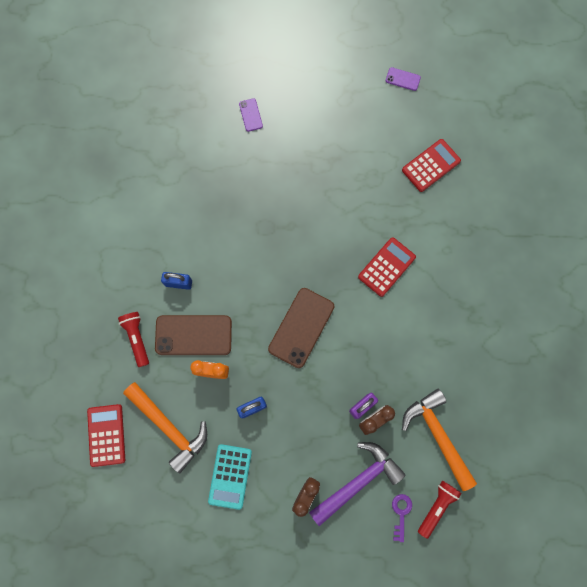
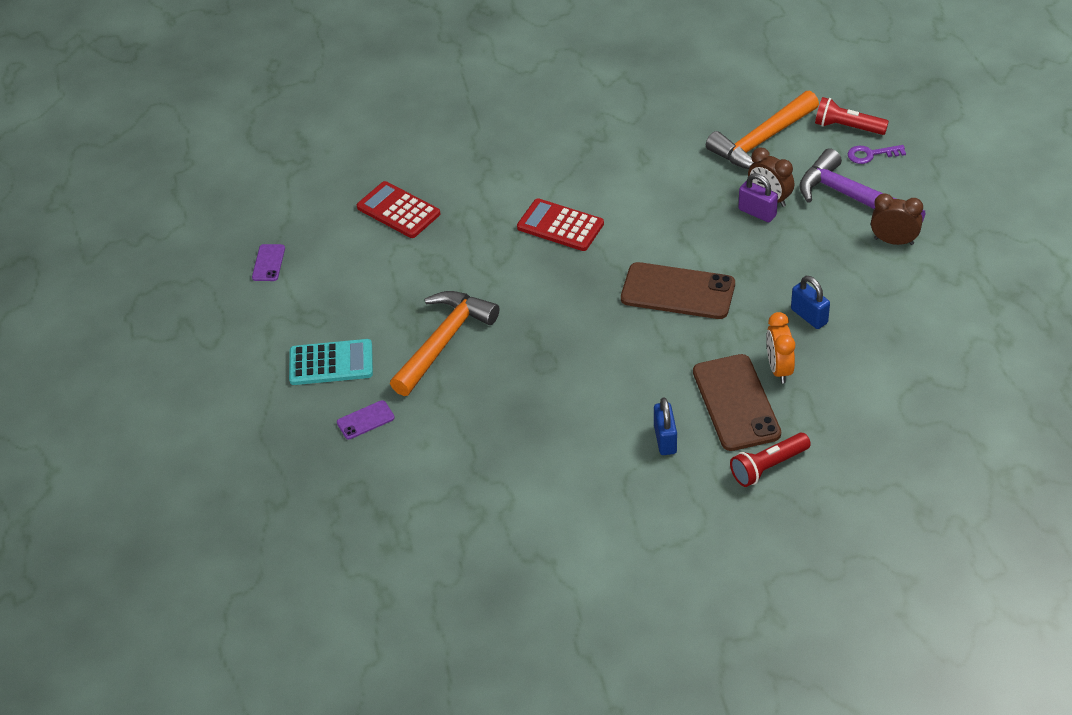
camera: 100 degrees left, 30 degrees down
red calculator [87,404,125,467] -> none
orange hammer [123,382,207,473] -> orange hammer moved to [390,291,500,396]
turquoise calculator [208,444,252,510] -> turquoise calculator moved to [289,339,373,385]

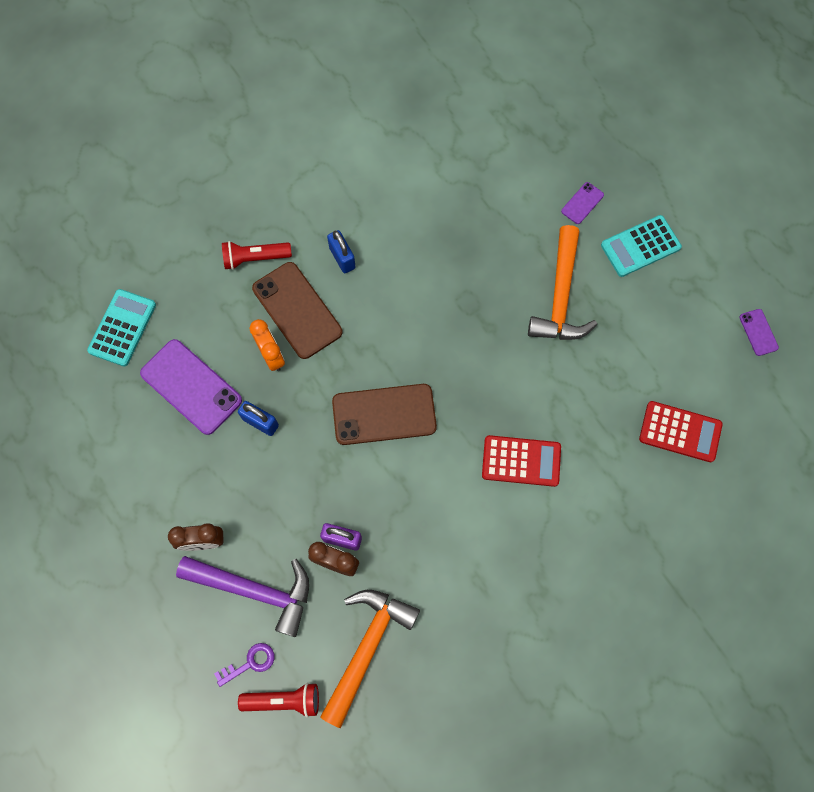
camera: 155 degrees right, 25 degrees up
red flashlight [730,433,811,487] -> red flashlight turned 135 degrees counterclockwise [222,241,292,270]
none -> turquoise calculator [87,289,156,367]
none -> purple phone [140,339,242,435]

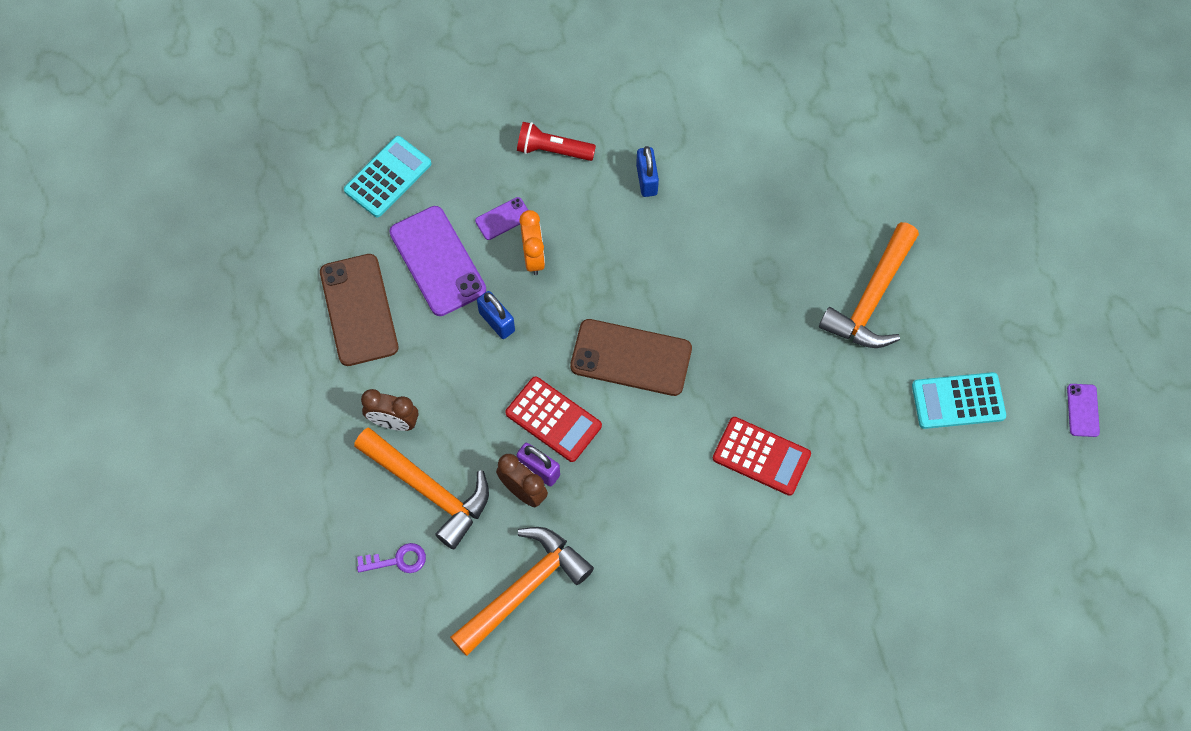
camera: 20 degrees right, 5 degrees down
purple hammer [176,556,309,637] -> orange hammer [354,428,489,549]
red flashlight [238,683,319,718] -> none
brown phone [252,262,343,359] -> brown phone moved to [320,254,398,366]
purple phone [561,182,604,224] -> purple phone moved to [475,197,528,240]
turquoise calculator [601,215,682,277] -> turquoise calculator moved to [912,372,1006,429]
red calculator [639,401,723,462] -> red calculator moved to [505,376,602,462]

